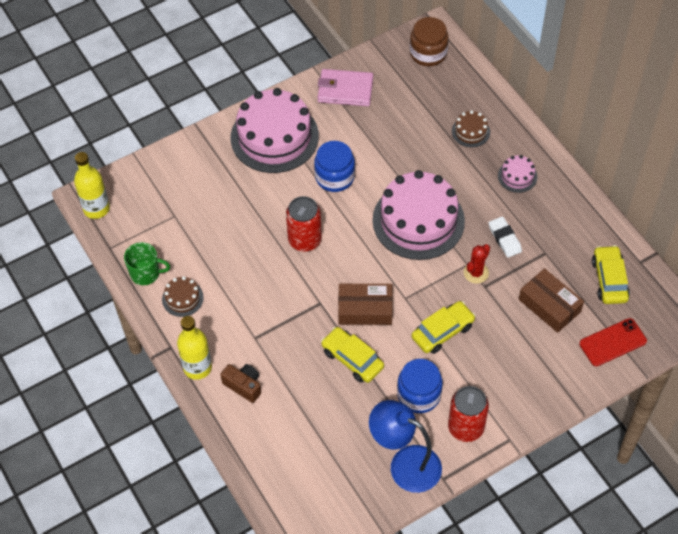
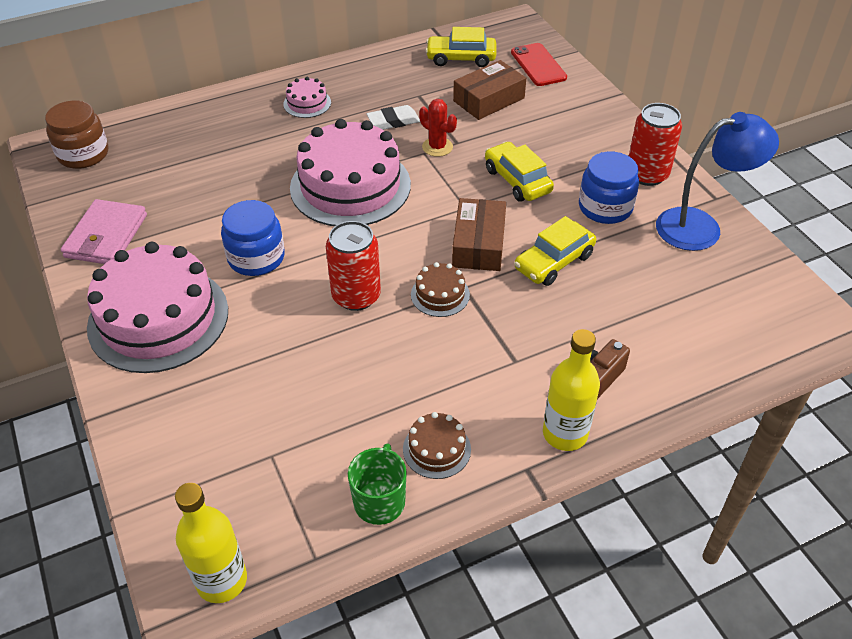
camera: 85 degrees left, 10 degrees down
blue lamp [369,400,442,493] -> blue lamp turned 135 degrees counterclockwise [656,112,779,251]
brown cake [452,110,490,147] -> brown cake moved to [411,262,470,317]

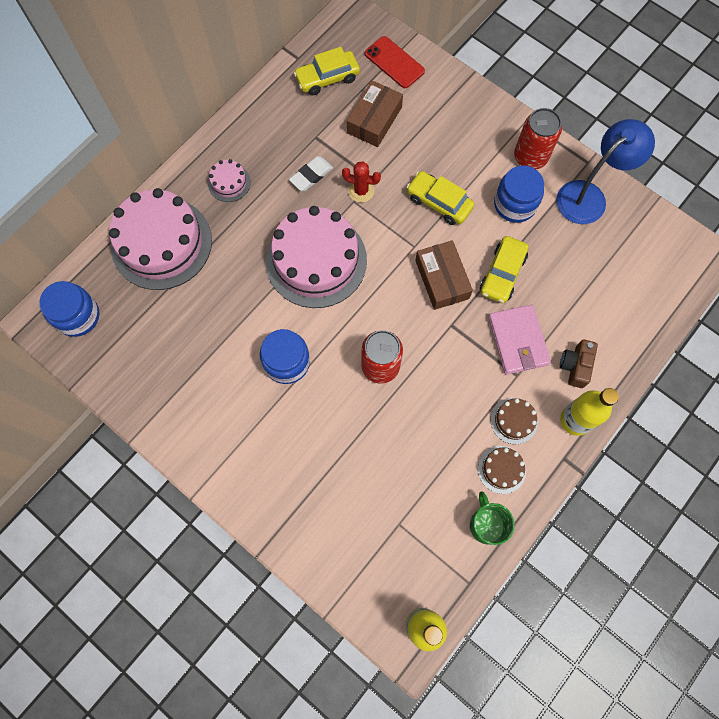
camera: 25 degrees left, 25 degrees up
brown jar [45,101,108,169] -> blue jar [39,281,99,337]
pink wallet [61,199,147,264] -> pink wallet moved to [488,305,551,374]
pink cake [87,242,228,373] -> pink cake moved to [109,188,212,290]
brown cake [411,262,470,317] -> brown cake moved to [491,398,538,444]

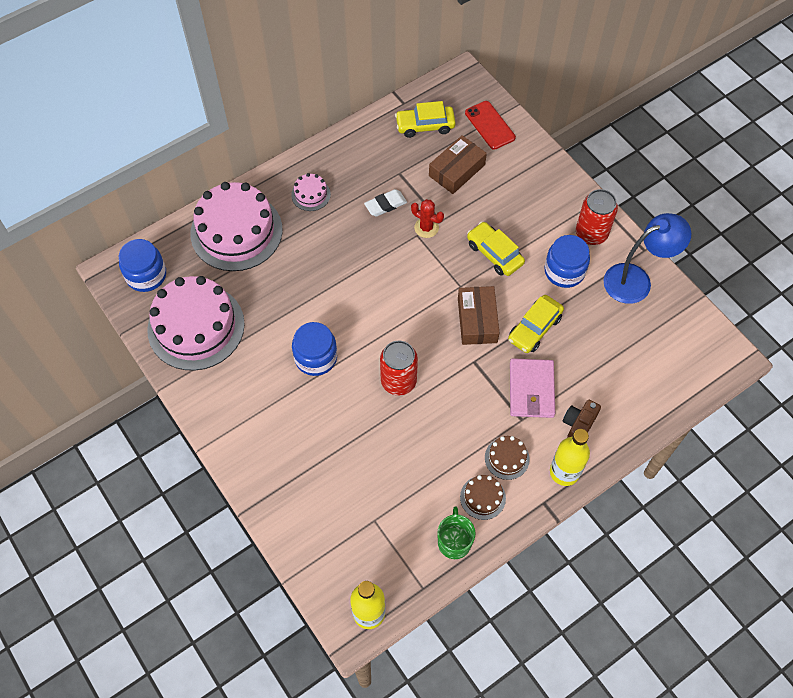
camera: 15 degrees right, 10 degrees down
pink cake [266,206,367,308] -> pink cake moved to [147,276,245,371]

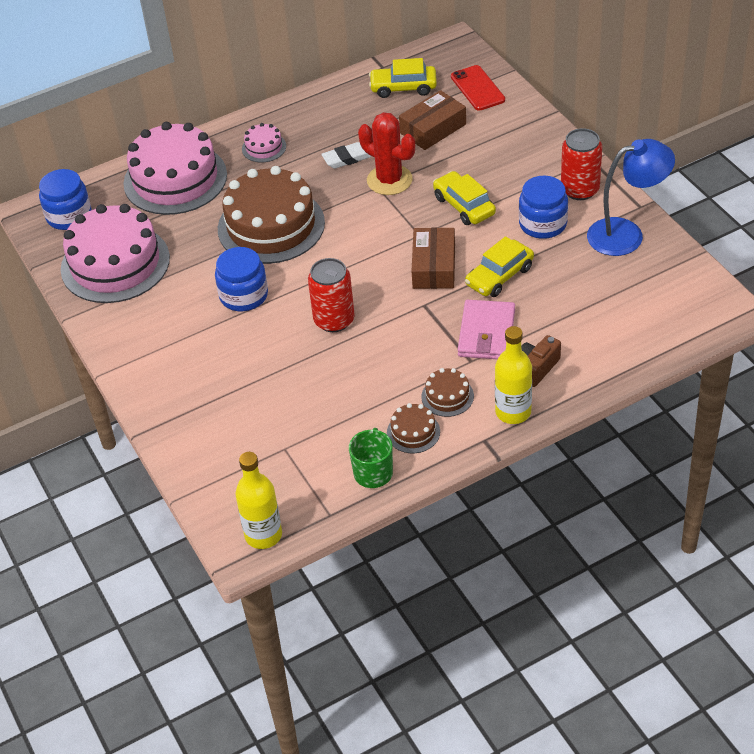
camera: 10 degrees right, 15 degrees down
red cactus [411,199,444,238] -> red cactus [358,112,415,195], size x1.62
none -> brown cake [218,166,325,264]

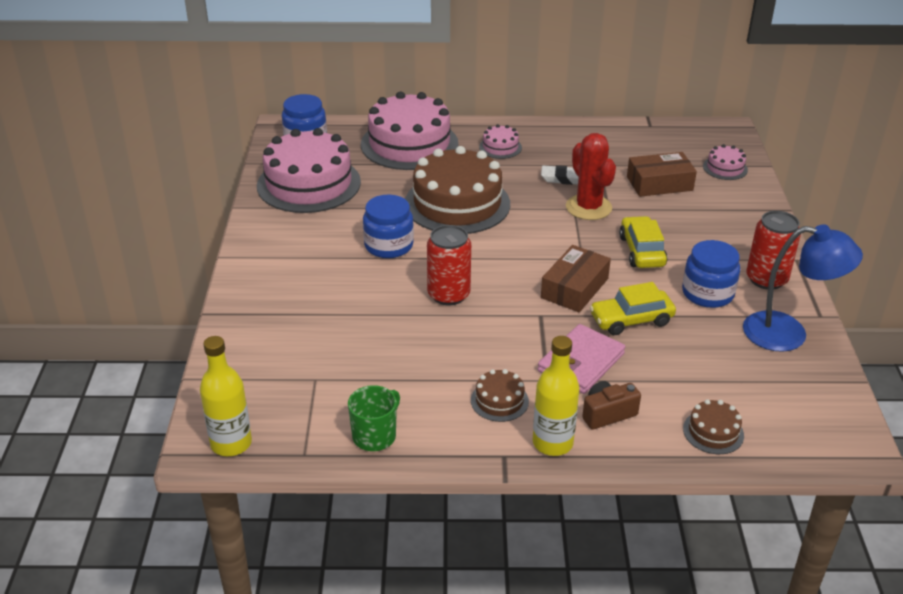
camera: 25 degrees right, 10 degrees down
yellow car [369,58,437,98] -> none
brown cake [387,403,440,453] -> brown cake moved to [683,399,744,454]
red phone [451,65,505,111] -> pink cake [703,144,748,180]

